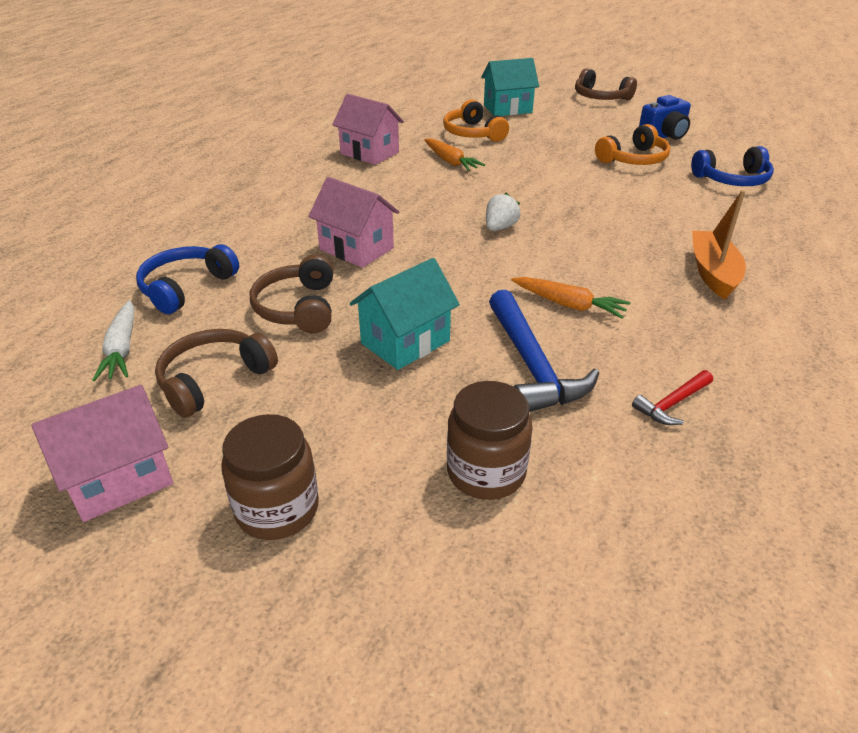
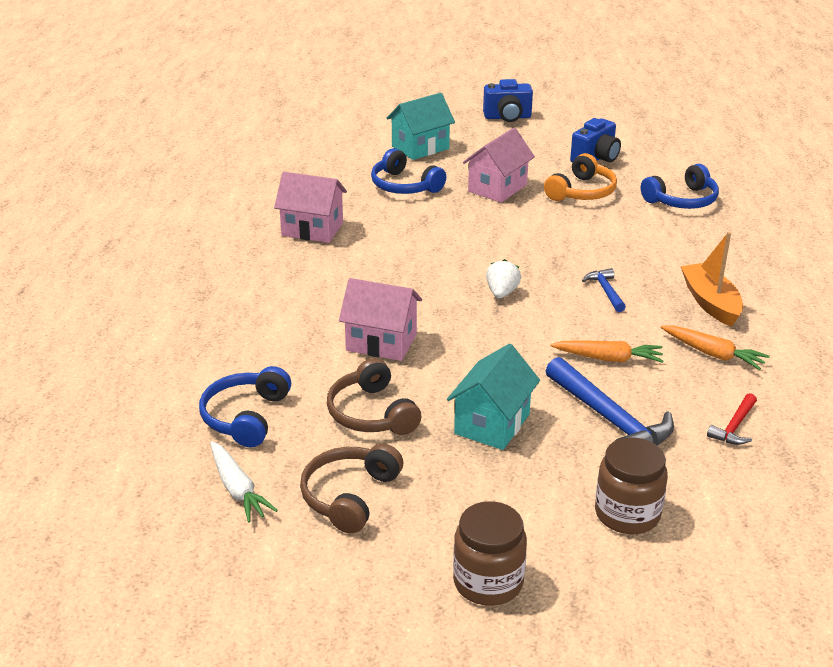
camera: 20 degrees left, 5 degrees down
pink house [31,385,173,522] -> pink house moved to [463,128,535,203]
orange carrot [424,138,485,171] -> orange carrot moved to [661,325,770,370]
orange headphones [443,100,509,142] -> blue headphones [371,148,446,194]
brown headphones [575,68,637,100] -> blue camera [483,79,533,122]
none -> blue hammer [582,268,626,312]

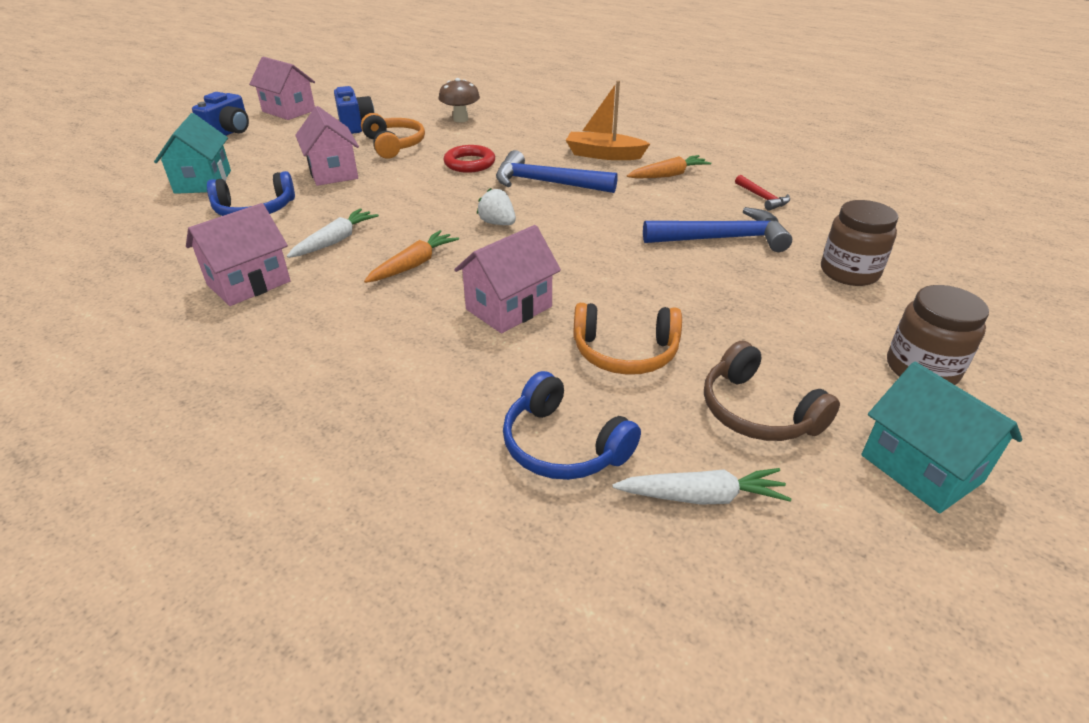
camera: 60 degrees left, 5 degrees up
brown headphones [327,358,421,435] -> orange headphones [573,303,682,375]
turquoise house [447,344,540,450] -> turquoise house moved to [861,362,1023,513]
orange carrot [550,340,663,363] -> orange carrot moved to [364,230,459,283]
blue hammer [582,268,626,312] -> blue hammer [496,150,618,193], size x1.95
blue headphones [641,164,719,209] -> brown mushroom [438,78,480,122]
none -> pink house [249,57,315,120]
none -> white carrot [287,208,379,258]
none -> red ring [444,145,495,173]

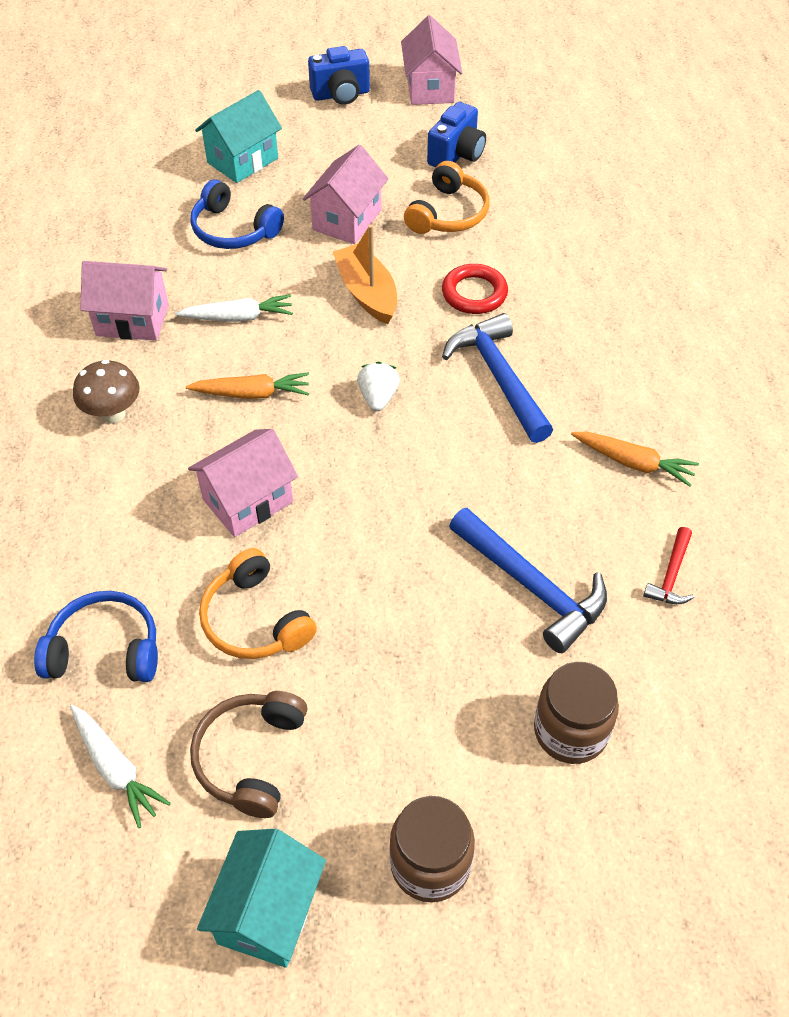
camera: 50 degrees right, 15 degrees up
brown mushroom [438,78,480,122] -> brown mushroom moved to [73,360,140,423]
pink house [454,225,561,333] -> pink house turned 45 degrees counterclockwise [188,429,298,537]
blue headphones [503,371,641,480] -> blue headphones turned 90 degrees clockwise [34,591,158,682]
orange boat [566,81,650,160] -> orange boat moved to [333,224,397,324]

